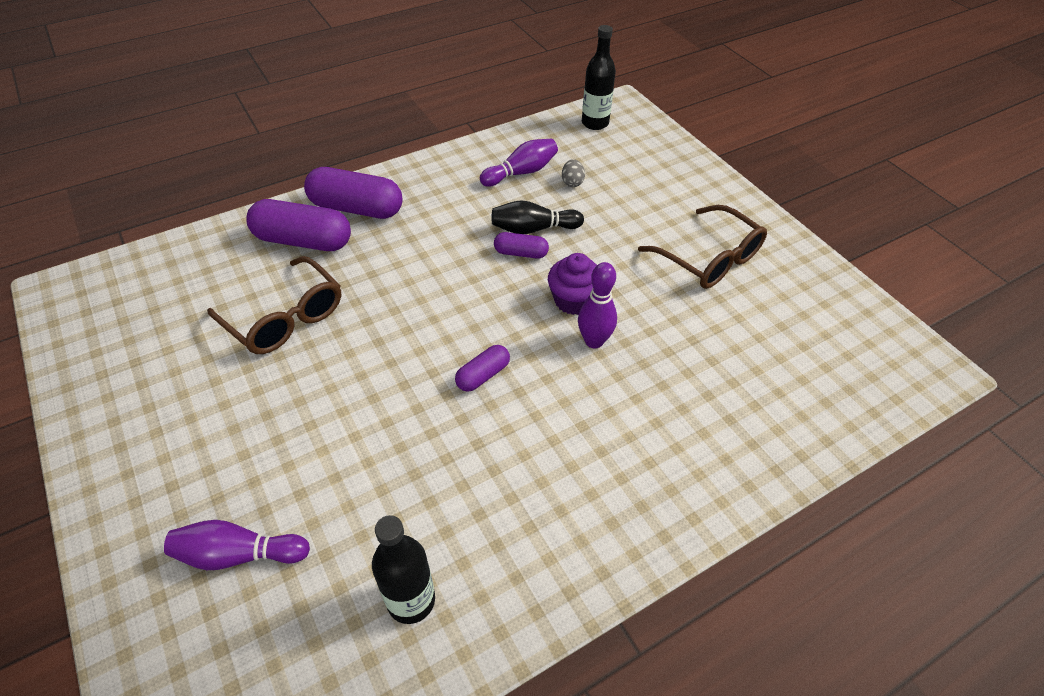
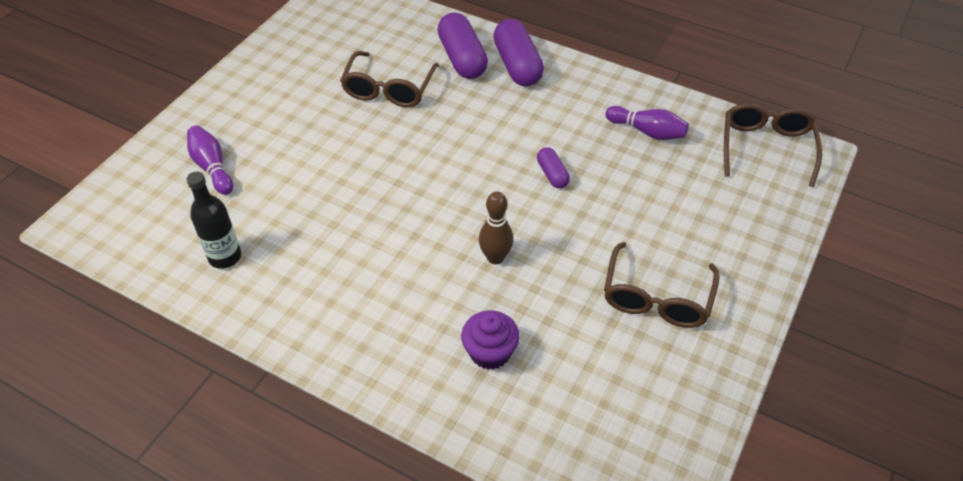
camera: 60 degrees right, 0 degrees up
purple capsule [455,345,510,392] -> none
black bowling pin [492,200,584,234] -> none
purple cupcake [548,253,597,315] -> purple cupcake moved to [461,310,520,370]
grey egg [562,159,585,187] -> none
purple bowling pin [578,262,617,349] -> brown bowling pin [479,192,513,264]
black bottle [582,25,616,130] -> brown glasses [724,103,822,187]

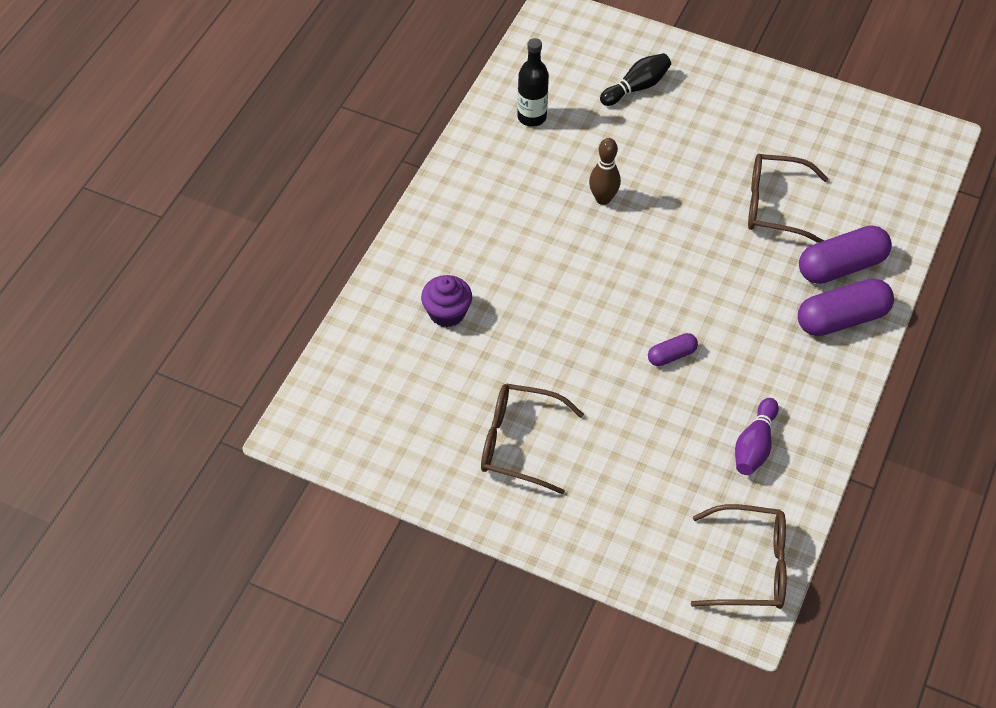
camera: 85 degrees right, 5 degrees up
purple bowling pin [187,125,233,195] -> black bowling pin [600,53,671,106]
brown bowling pin [479,192,513,264] -> brown bowling pin moved to [589,138,621,205]

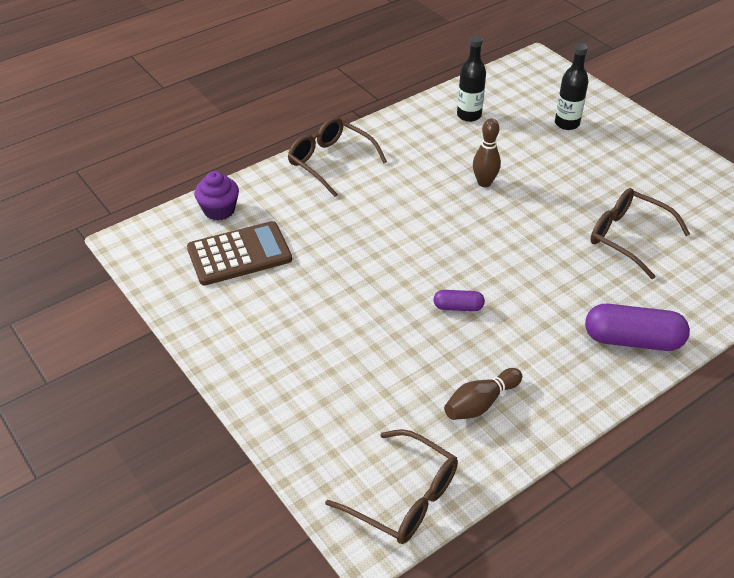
camera: 30 degrees right, 10 degrees down
purple cupcake [421,275,472,327] -> purple cupcake moved to [194,171,239,220]
brown glasses [481,384,584,495] -> brown glasses moved to [288,117,387,197]
black bowling pin [600,53,671,106] -> black bottle [555,43,588,130]
purple bowling pin [735,398,779,475] -> brown bowling pin [444,368,522,420]
purple capsule [799,226,892,284] -> none
none -> brown calculator [187,221,292,286]

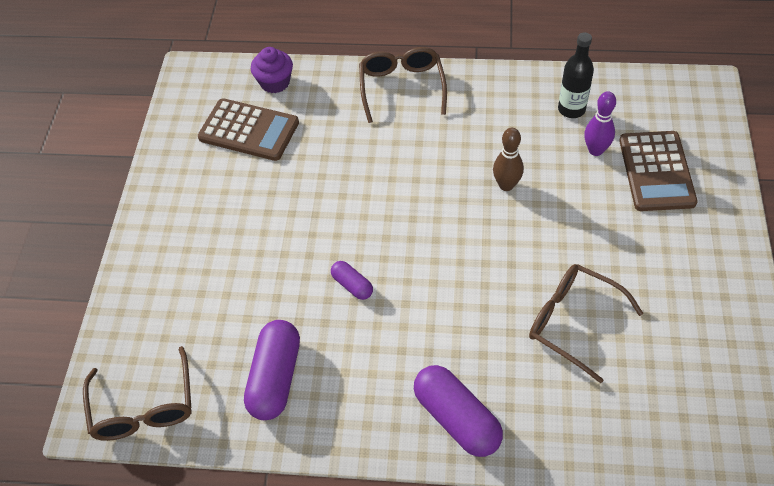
camera: 45 degrees right, 10 degrees up
brown bowling pin [444,368,522,420] -> purple capsule [244,320,300,420]
black bottle [555,43,588,130] -> brown calculator [619,131,698,211]
brown glasses [590,188,690,279] -> brown glasses turned 45 degrees counterclockwise [529,264,644,383]
none -> purple bowling pin [584,91,616,156]

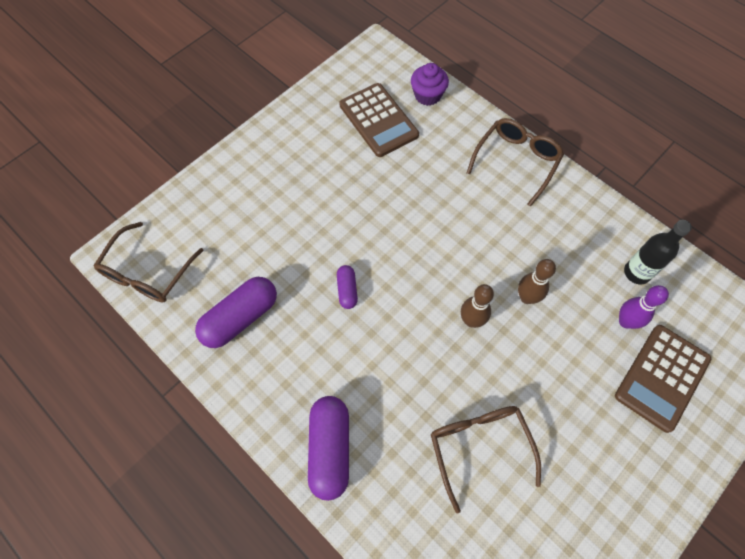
camera: 35 degrees right, 10 degrees up
none -> brown bowling pin [461,284,494,328]

